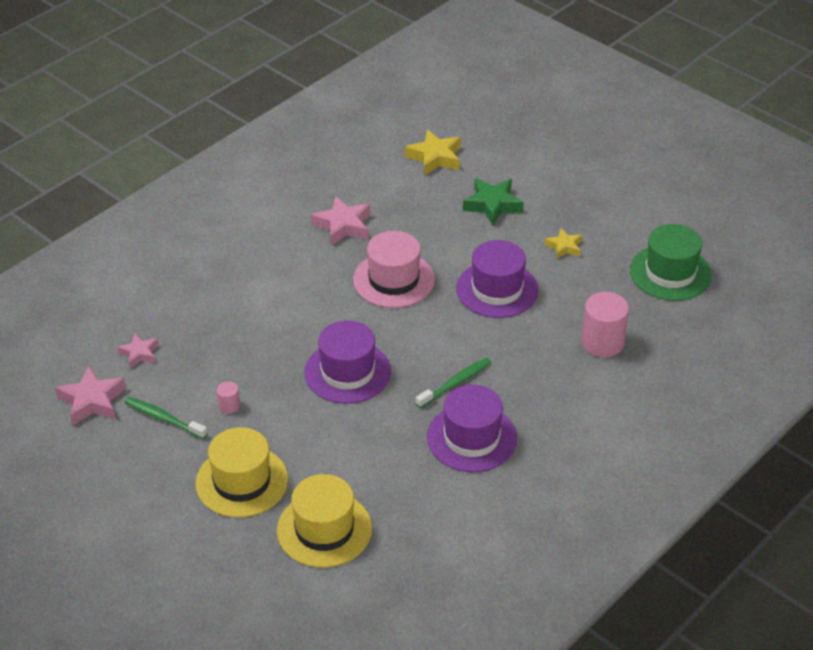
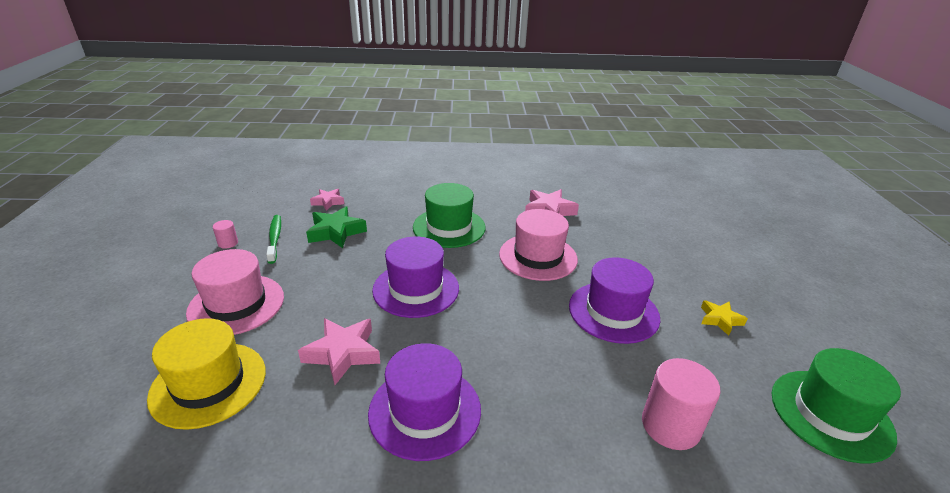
camera: 45 degrees right, 10 degrees down
pink star [55,366,126,425] -> pink star moved to [298,318,380,385]
yellow hat [195,427,288,518] -> pink hat [186,249,284,335]
pink cylinder [217,381,240,414] -> pink cylinder moved to [213,220,238,249]
yellow star [405,130,461,176] -> none
green toothbrush [416,358,491,408] -> none
green star [463,178,524,225] -> green star moved to [306,206,367,248]
none -> green hat [413,183,486,248]

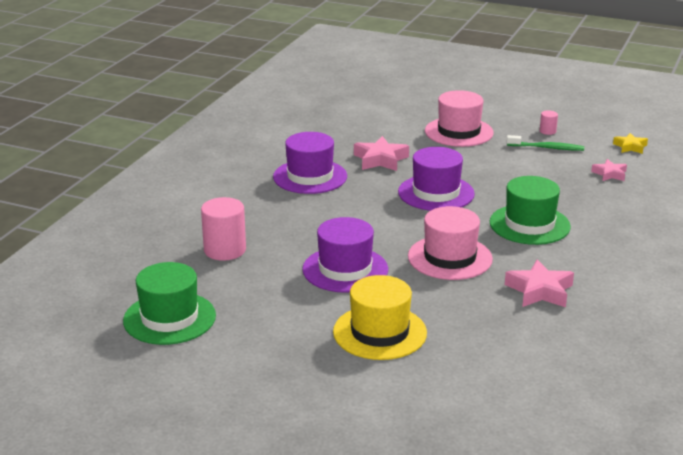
camera: 115 degrees right, 5 degrees down
yellow hat [147,318,266,430] -> yellow hat moved to [333,275,427,360]
green star [306,206,367,248] -> none
yellow star [701,300,748,336] -> yellow star moved to [613,133,648,154]

